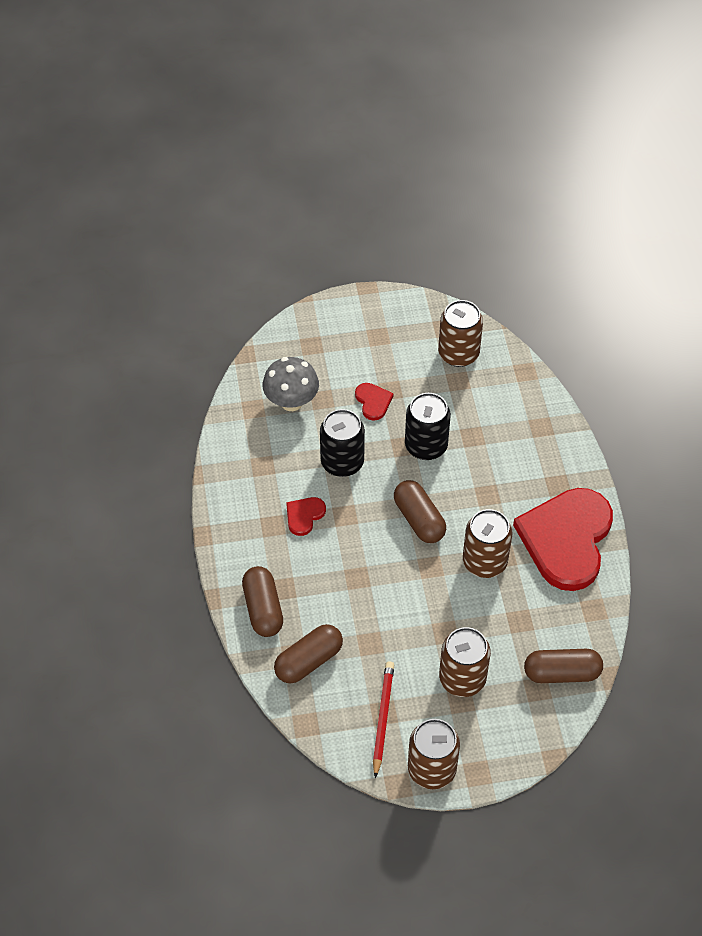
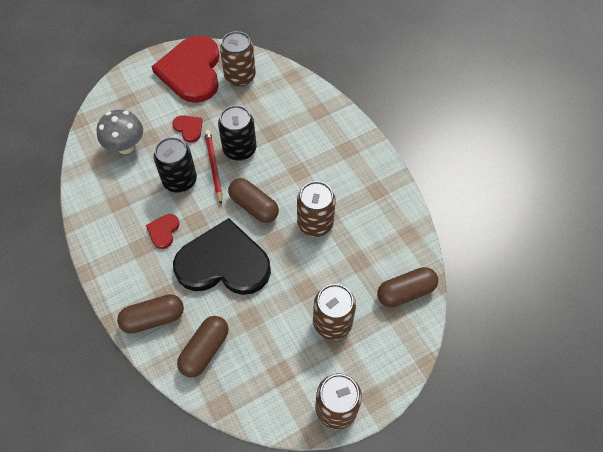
camera: 20 degrees left, 5 degrees up
brown capsule [242,566,283,637] -> brown capsule turned 75 degrees counterclockwise [117,294,184,334]
red pencil [373,662,394,778] -> red pencil moved to [204,130,222,204]
red heart [513,488,613,591] -> red heart moved to [151,35,220,103]
none -> black heart [173,218,271,295]

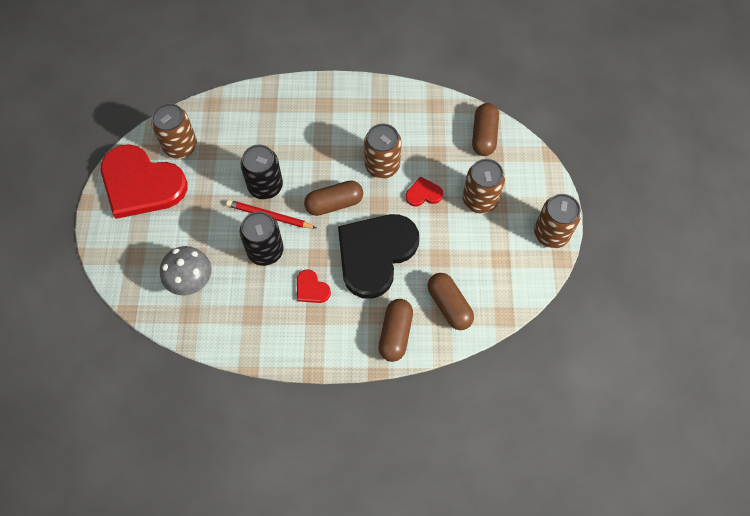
camera: 60 degrees left, 5 degrees up
red heart [172,115,203,143] -> red heart moved to [406,176,443,206]

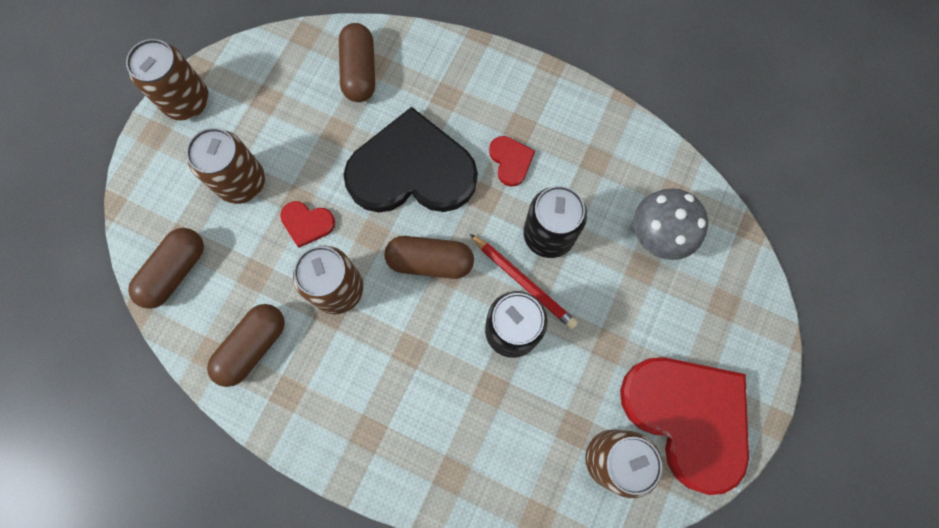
camera: 155 degrees left, 10 degrees up
black heart [338,214,419,299] -> black heart turned 150 degrees counterclockwise [343,107,478,213]
brown capsule [379,299,413,362] -> brown capsule moved to [207,304,285,387]

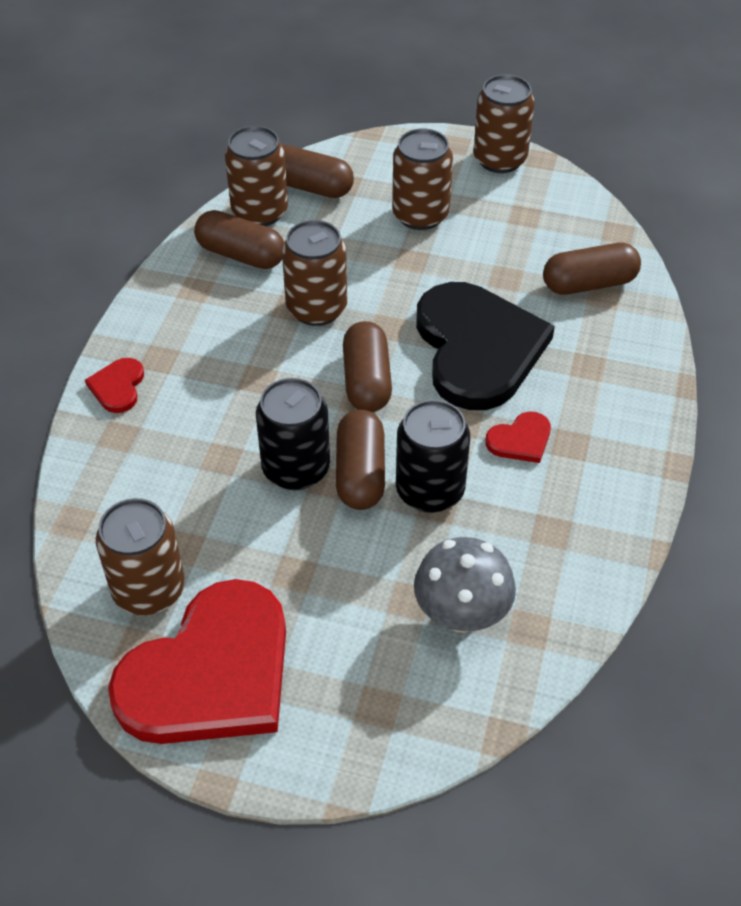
camera: 80 degrees right, 25 degrees down
red heart [280,201,335,248] -> red heart moved to [85,358,144,413]
red pencil [470,234,578,329] -> brown capsule [336,409,385,510]
none -> brown can [225,126,288,226]

